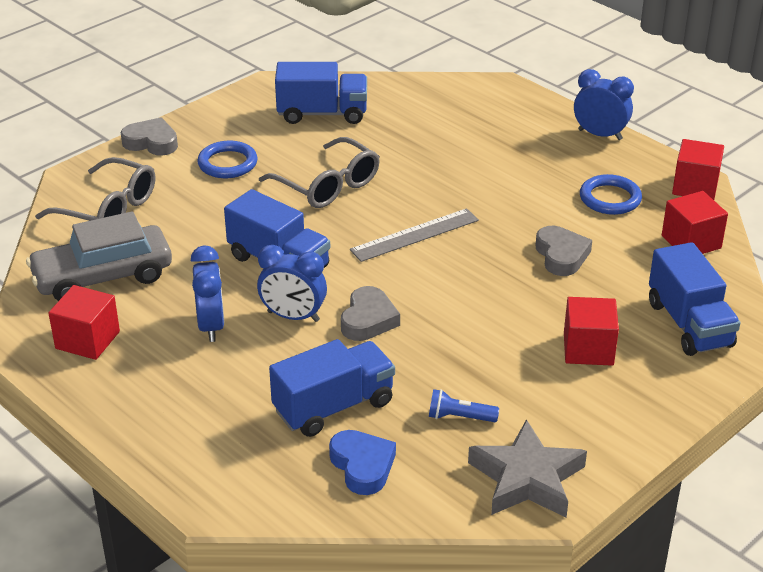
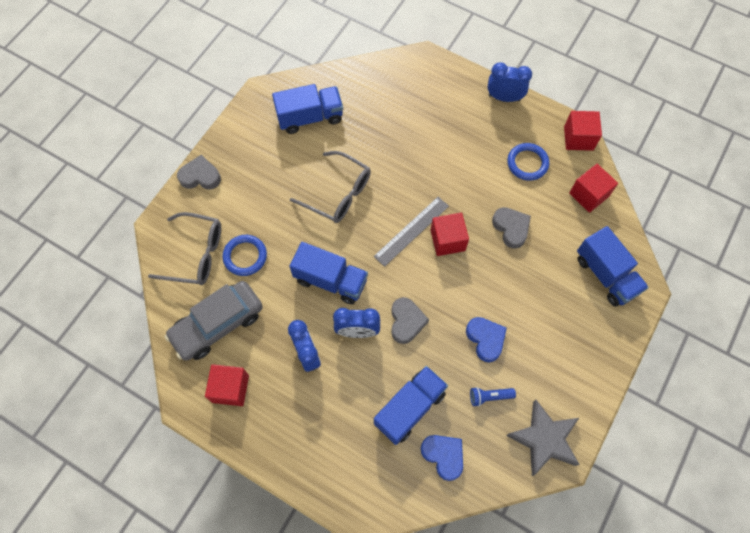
camera: 15 degrees left, 30 degrees up
blue ring [197,141,258,178] -> blue ring moved to [223,235,267,276]
red cube [564,297,619,366] -> red cube moved to [430,213,469,256]
none -> blue heart [466,317,507,363]

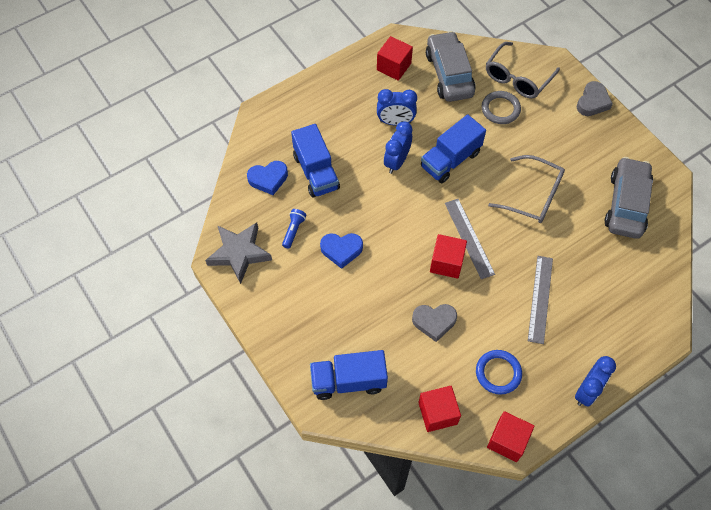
camera: 115 degrees right, 5 degrees down
blue ring [223,235,267,276] -> grey ring [482,91,521,124]
blue truck [272,84,343,134] -> grey car [605,157,653,239]
grey glasses [290,151,371,223] -> grey glasses turned 120 degrees counterclockwise [488,155,565,223]
grey heart [391,297,429,344] -> none
none -> grey ruler [528,256,553,344]

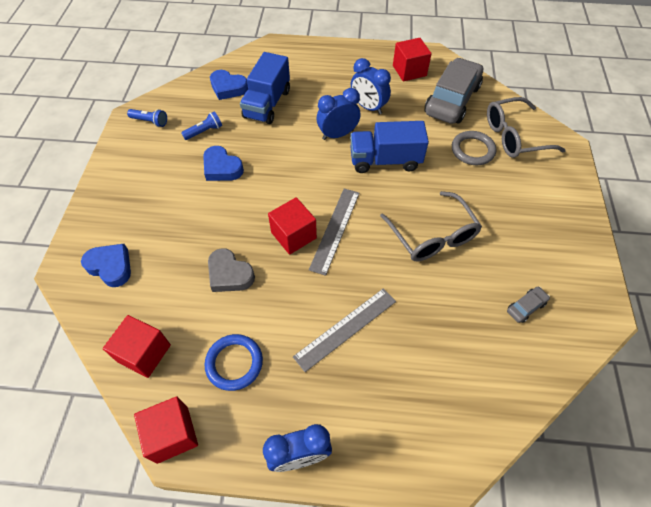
camera: 40 degrees right, 5 degrees down
grey star [205,222,272,284] -> blue flashlight [127,109,167,127]
blue truck [310,350,388,400] -> blue heart [81,244,131,287]
grey heart [577,81,613,116] -> none
grey car [605,157,653,239] -> grey car [507,287,550,323], size x0.41

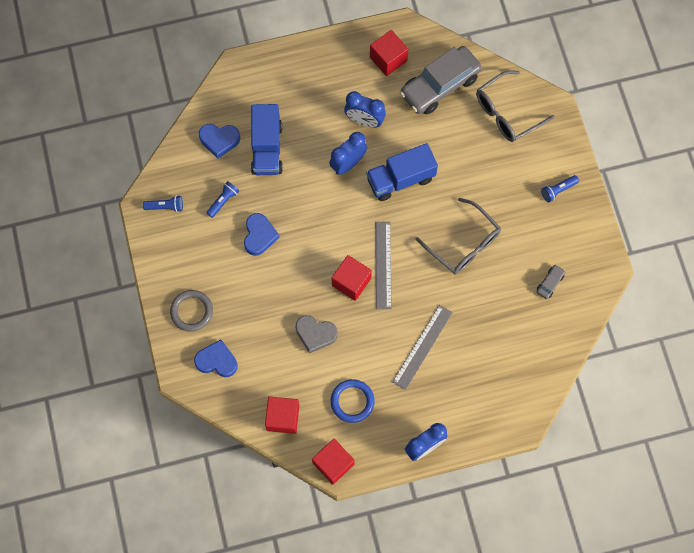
camera: 20 degrees left, 15 degrees up
blue heart [203,146,244,181] -> blue heart turned 105 degrees counterclockwise [244,213,280,256]
grey car [424,58,483,124] -> grey car turned 135 degrees counterclockwise [400,46,482,114]
grey ring [452,131,496,165] -> grey ring moved to [170,290,213,332]
none -> blue flashlight [541,175,579,202]

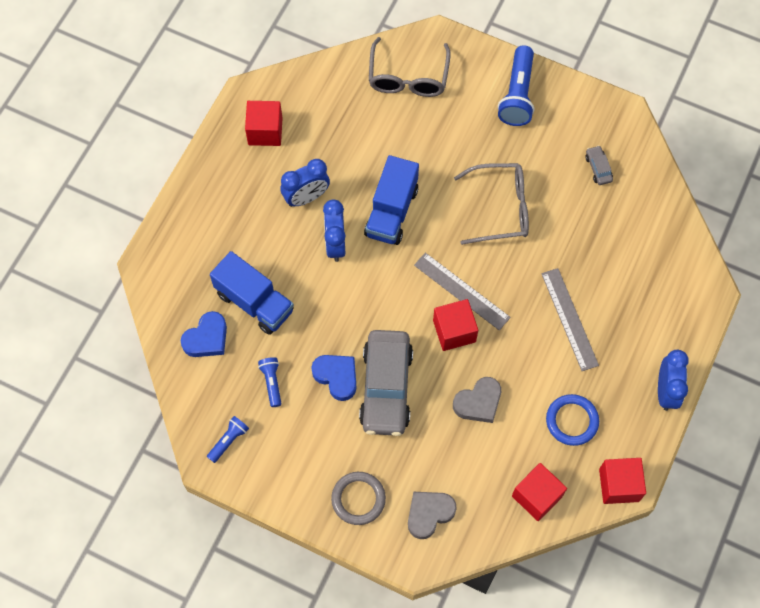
camera: 50 degrees left, 5 degrees down
blue heart [194,340,238,377] -> grey heart [408,492,457,539]
grey car [400,46,482,114] -> grey car moved to [359,330,413,436]
blue flashlight [541,175,579,202] -> blue flashlight [498,45,534,126], size x1.87

